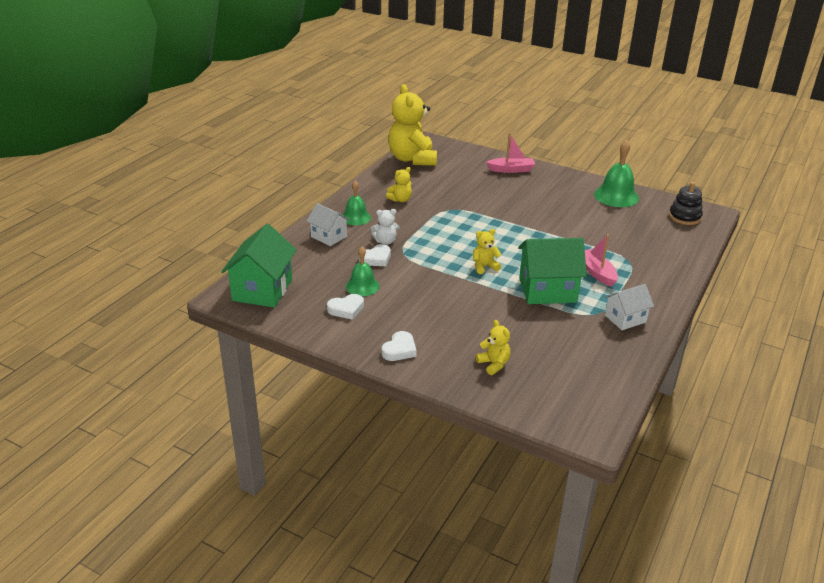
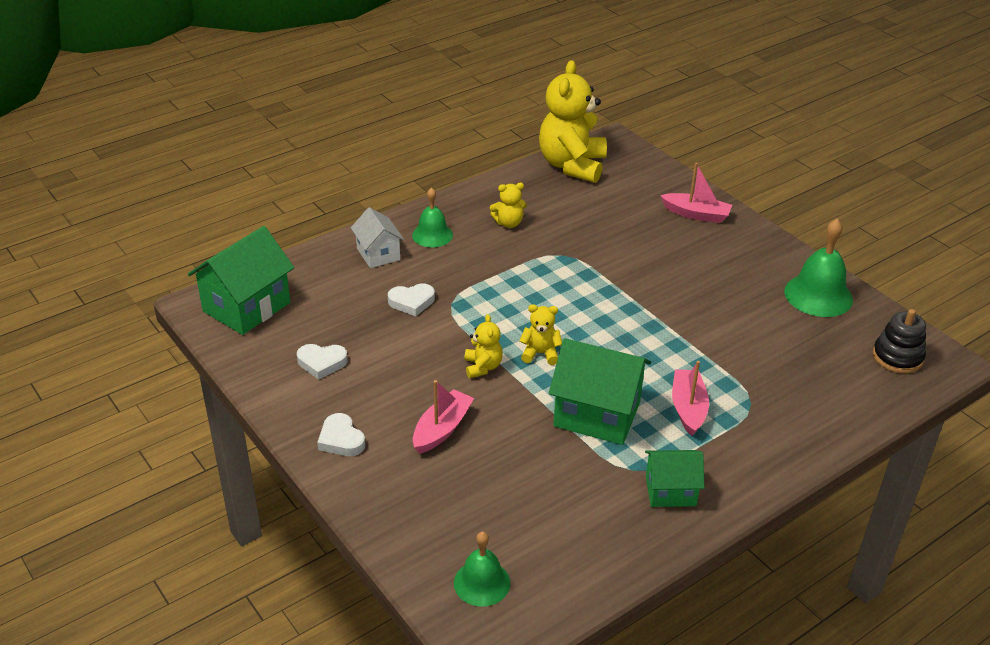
camera: 25 degrees right, 5 degrees up
green bell [346,247,380,296] -> green bell moved to [454,532,510,607]
white teddy bear [371,209,399,245] -> none
white heart [382,331,417,361] -> white heart turned 90 degrees clockwise [317,413,365,456]
yellow teddy bear [476,320,511,375] -> yellow teddy bear moved to [464,314,503,378]
white house [604,284,654,330] -> green house [645,450,705,507]
none -> pink boat [413,380,474,454]

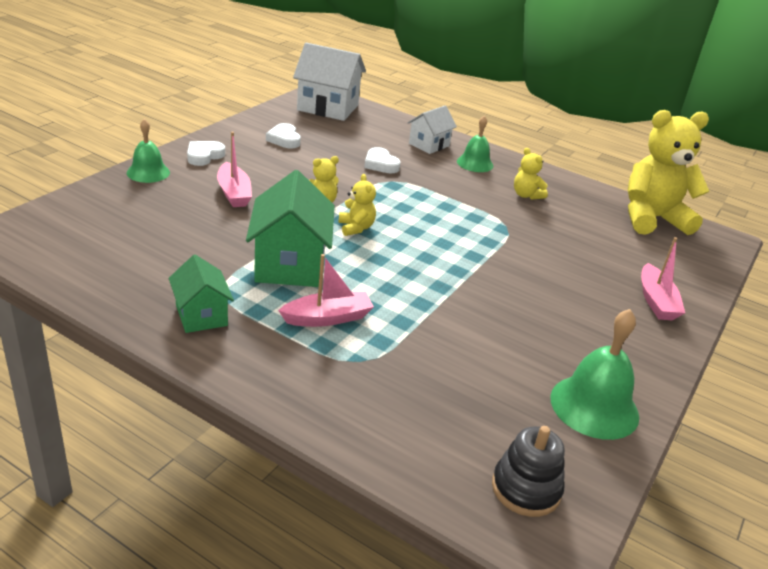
camera: 65 degrees right, 5 degrees down
green house [188,226,294,335] -> white house [293,43,366,121]
pink boat [413,380,474,454] -> pink boat turned 60 degrees clockwise [217,132,252,207]
green bell [454,532,510,607] -> green bell moved to [127,119,170,183]

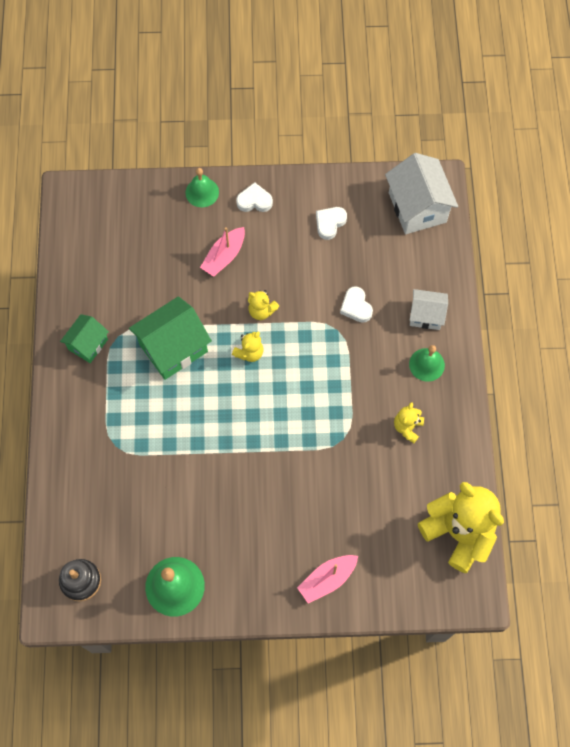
camera: 60 degrees right, 35 degrees up
pink boat [278,254,374,327] -> none
white heart [364,147,400,173] -> white heart turned 45 degrees counterclockwise [340,286,373,323]

